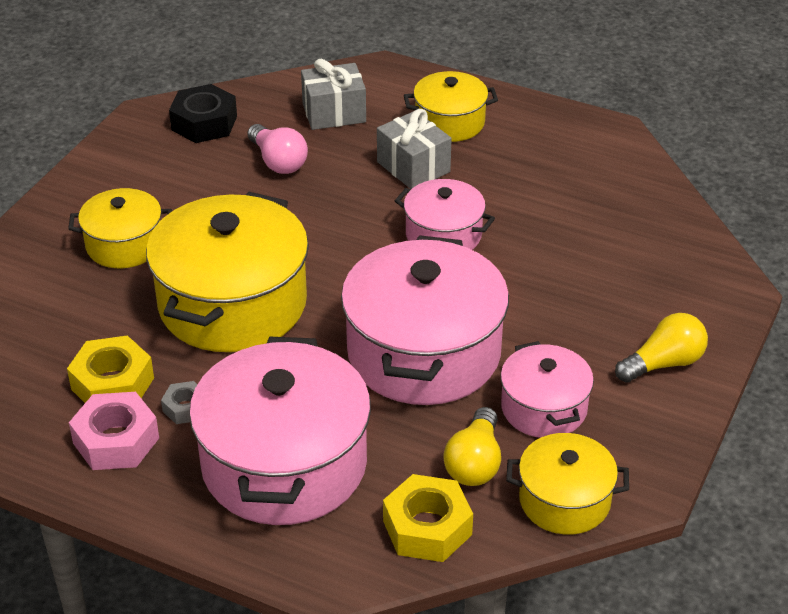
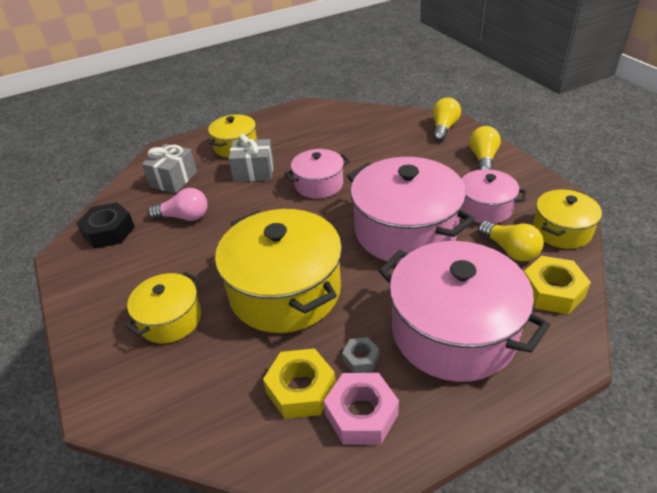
camera: 50 degrees left, 0 degrees up
none -> yellow light bulb [433,97,461,142]

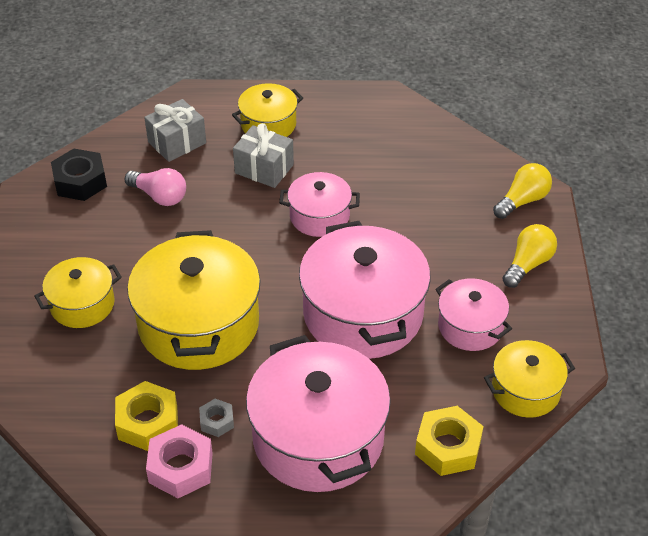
camera: 25 degrees right, 5 degrees up
yellow light bulb [478,221,544,261] -> none

